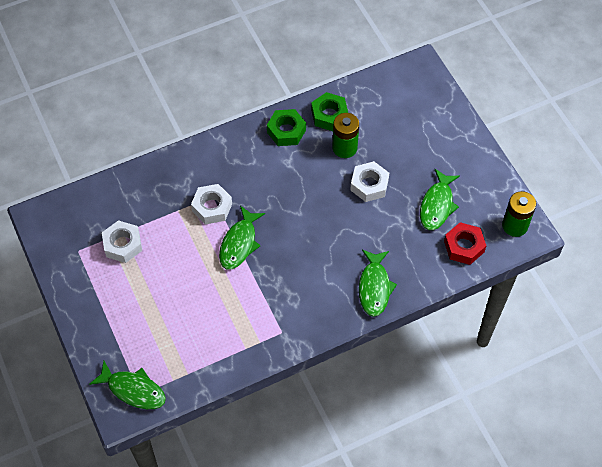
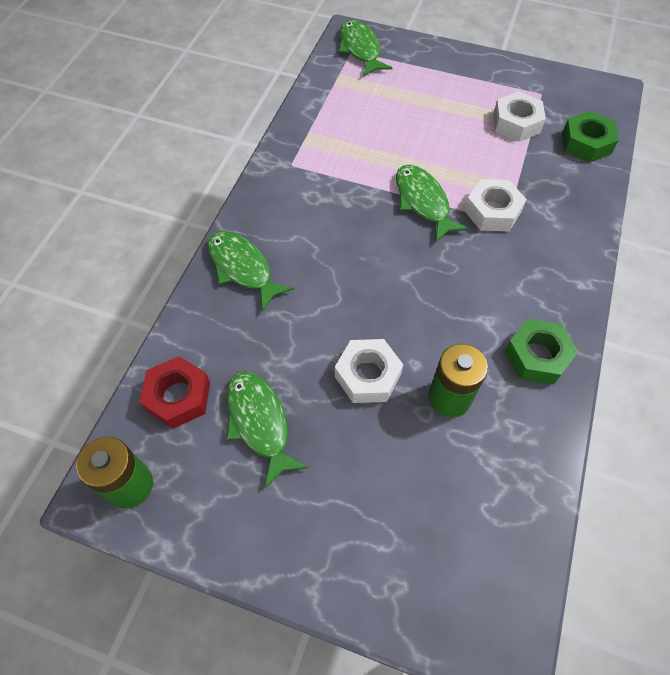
camera: 135 degrees right, 0 degrees up
green fish [89,361,166,409] -> green fish turned 90 degrees clockwise [339,20,392,76]
green nut [311,92,348,131] -> green nut moved to [562,111,619,163]

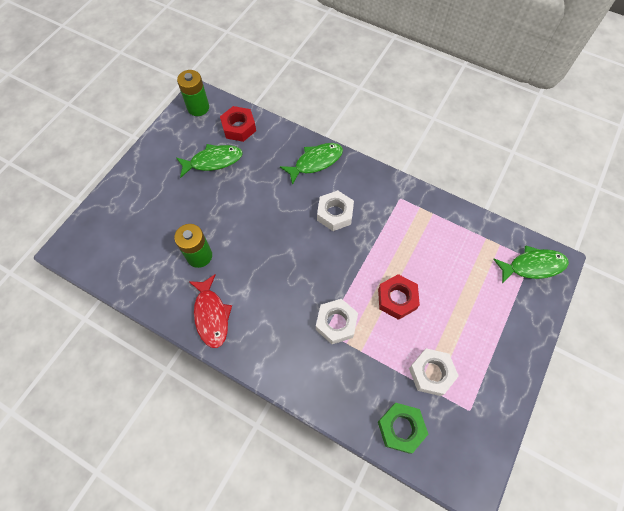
camera: 100 degrees right, 5 degrees up
white nut [335,339,403,403] -> white nut moved to [317,190,354,231]
green fish [396,165,469,243] -> none
green nut [505,319,579,385] -> red fish [188,274,232,348]
none -> red nut [378,274,420,320]

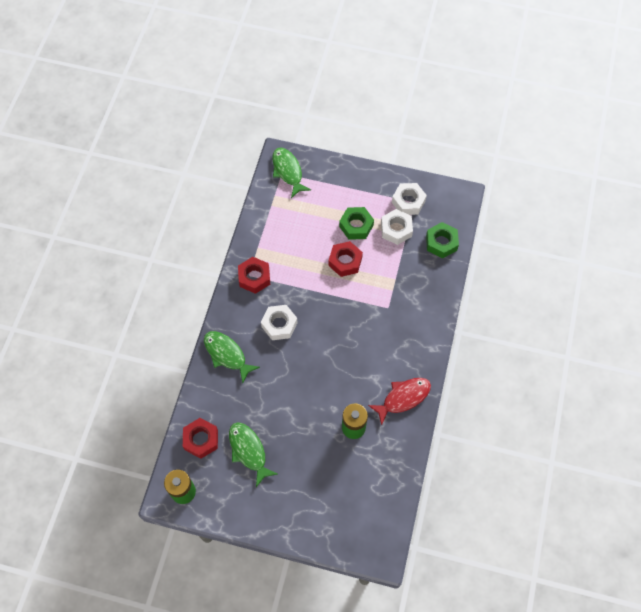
camera: 105 degrees left, 0 degrees up
white nut [316,299,358,344] -> white nut moved to [392,183,427,215]
none -> red nut [238,257,270,294]
none -> green nut [339,207,374,240]

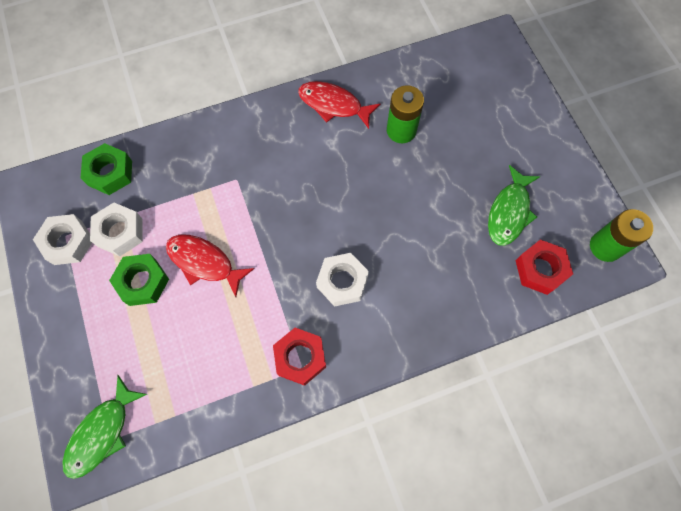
camera: 125 degrees left, 5 degrees up
green fish [204,331,260,383] -> none
red nut [328,241,363,277] -> red fish [166,235,254,297]

